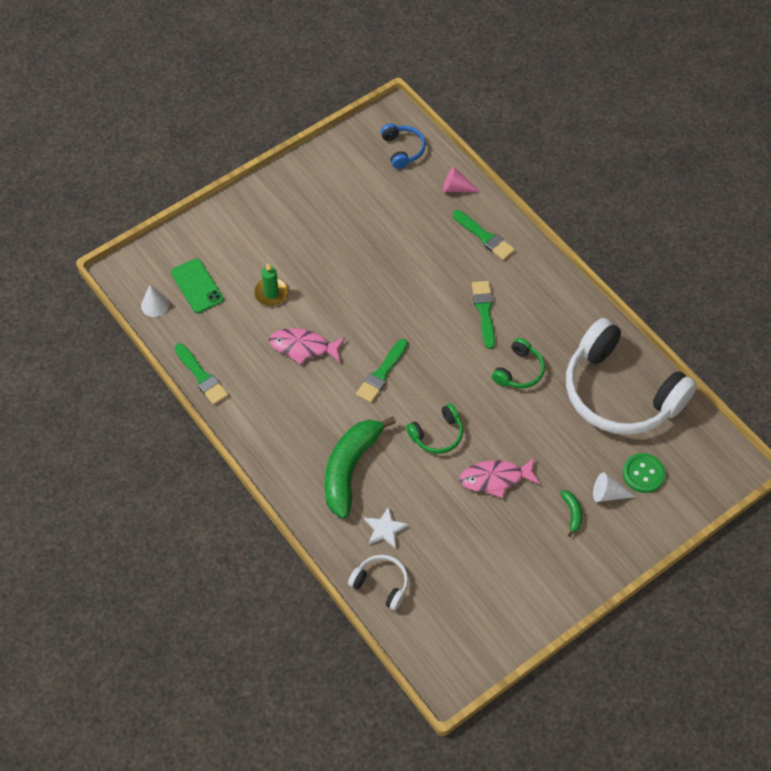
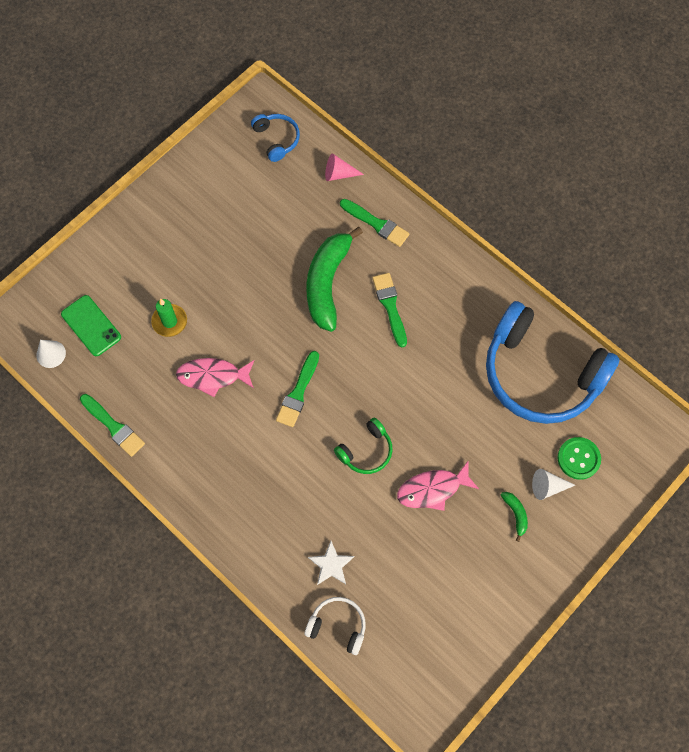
camera: 10 degrees left, 10 degrees up
green banana [325,416,396,518] -> green banana moved to [306,227,363,332]
green headphones [492,338,545,388] -> none
white headphones [566,318,697,435] -> blue headphones [486,301,619,424]

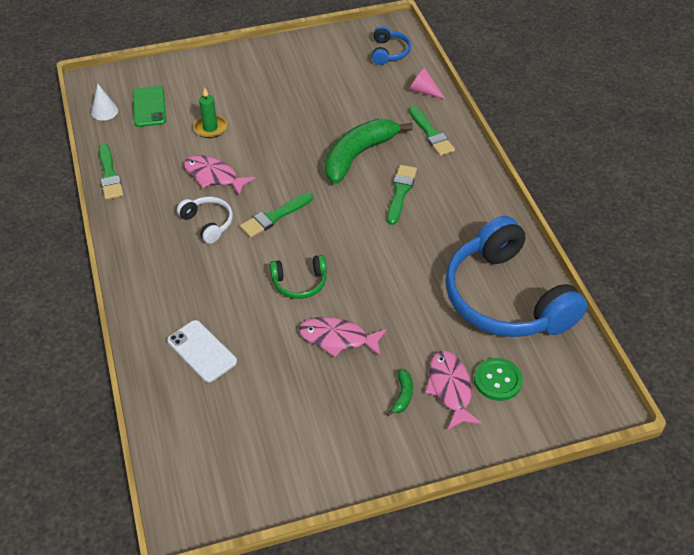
camera: 30 degrees right, 20 degrees down
white headphones [305,597,366,655] -> white headphones moved to [177,197,233,244]
white star [308,541,354,585] -> white phone [167,320,237,383]
white cone [532,469,575,500] -> pink fish [425,351,482,430]

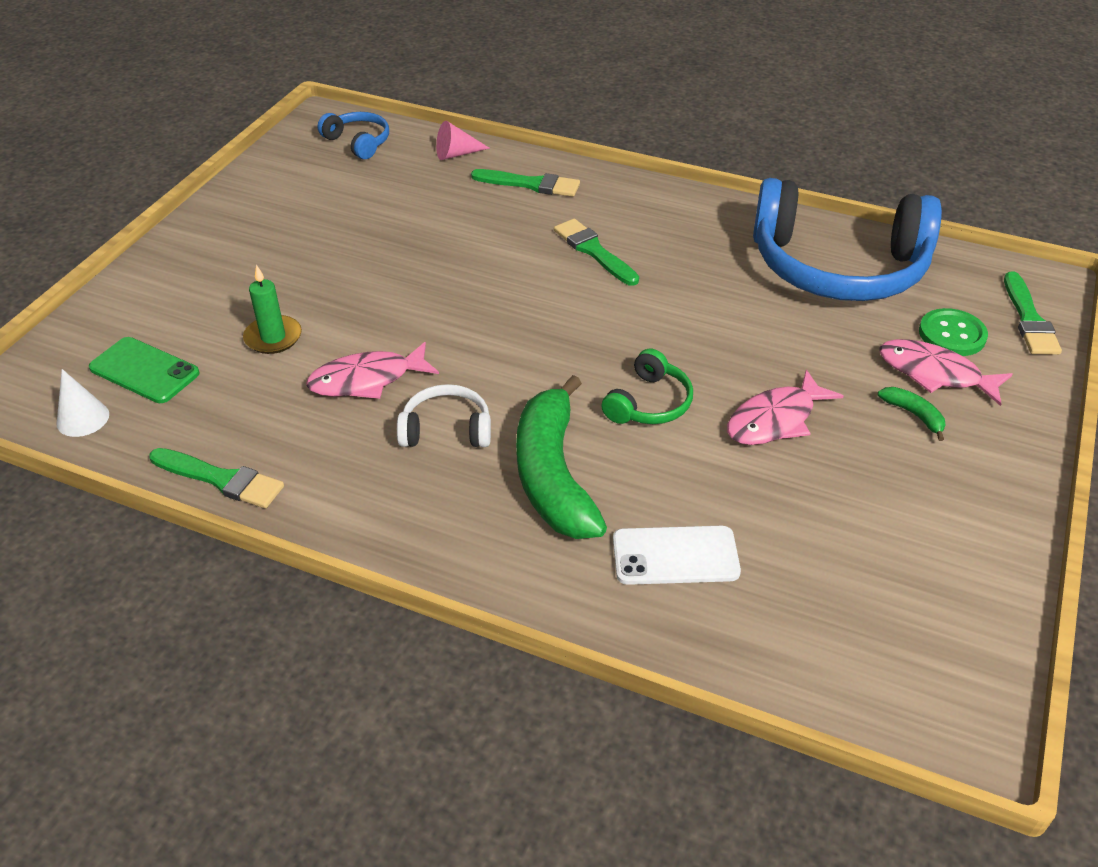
camera: 50 degrees left, 5 degrees down
green brush [240,193,313,238] -> green brush moved to [1004,272,1062,355]
green banana [325,119,413,184] -> green banana moved to [516,375,607,539]

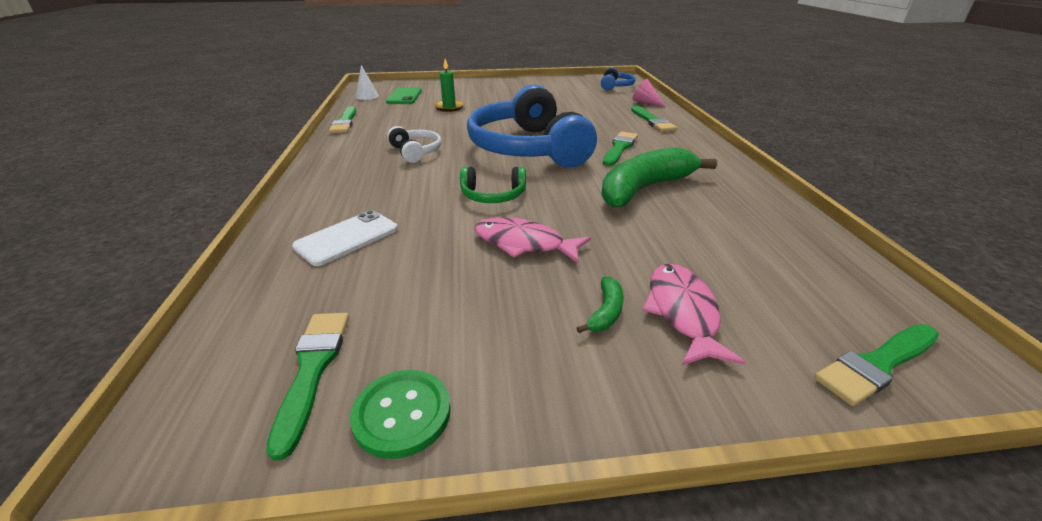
camera: 60 degrees right, 10 degrees down
pink fish [306,342,439,399] -> none
green banana [516,375,607,539] -> green banana moved to [601,147,717,208]
white phone [613,526,741,585] -> white phone turned 75 degrees clockwise [292,210,398,266]
blue headphones [753,178,942,301] -> blue headphones moved to [467,85,597,167]
green button [919,308,988,356] -> green button moved to [350,370,451,459]
none -> green brush [266,313,349,461]

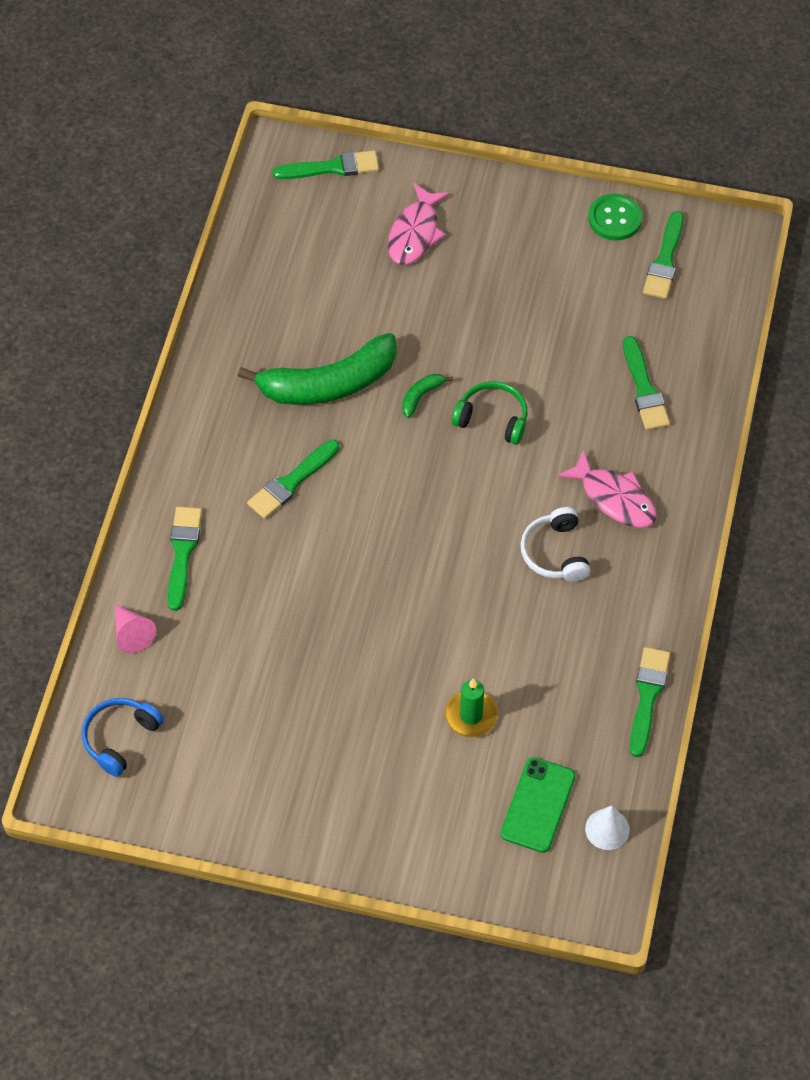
camera: 160 degrees left, 25 degrees up
white phone [292,210,398,266] -> green brush [623,336,670,430]
blue headphones [467,85,597,167] -> none
pink fish [474,217,591,263] -> pink fish moved to [557,449,657,528]
green banana [576,277,624,333] -> green banana moved to [402,374,453,418]

